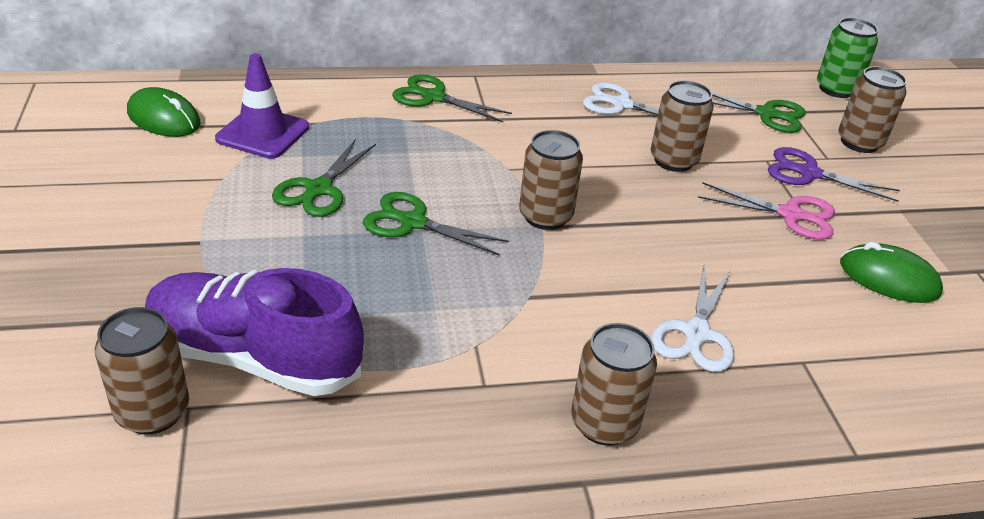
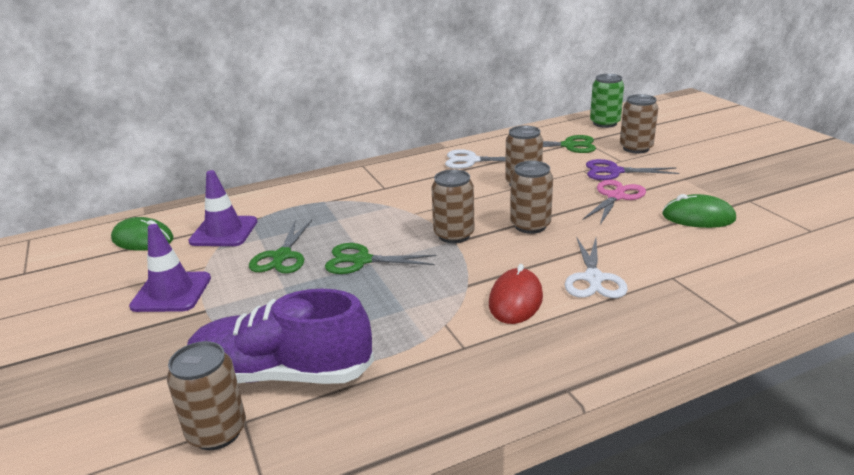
camera: 10 degrees left, 10 degrees down
green scissors [392,74,512,122] -> none
brown can [571,323,657,446] -> brown can moved to [510,161,553,234]
pink scissors [698,182,835,240] -> pink scissors turned 60 degrees counterclockwise [582,180,646,225]
none -> purple traffic cone [129,224,211,312]
none -> red mouse [489,264,543,324]

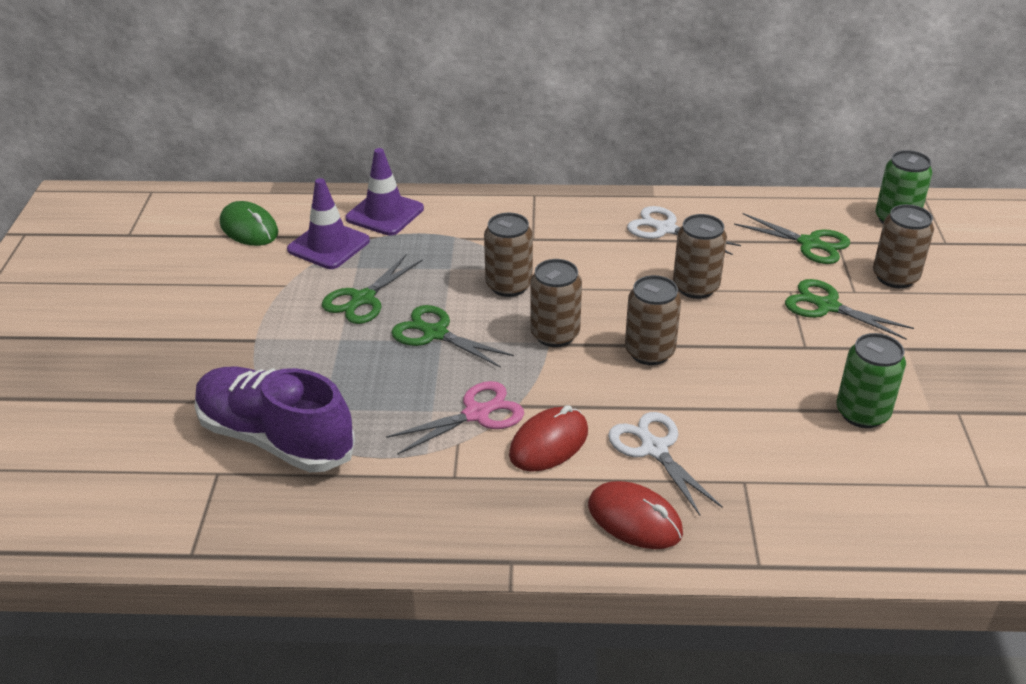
camera: 25 degrees right, 10 degrees up
purple traffic cone [129,224,211,312] -> purple traffic cone moved to [346,148,424,236]
brown can [167,341,246,450] -> brown can moved to [484,213,533,297]
white scissors [565,237,628,298] -> white scissors turned 120 degrees clockwise [608,412,723,515]
pink scissors [582,180,646,225] -> pink scissors moved to [386,381,524,455]
purple scissors [586,159,679,180] -> green scissors [785,279,914,339]
green mouse [662,194,736,228] -> green can [836,333,906,428]
none -> red mouse [588,481,683,549]

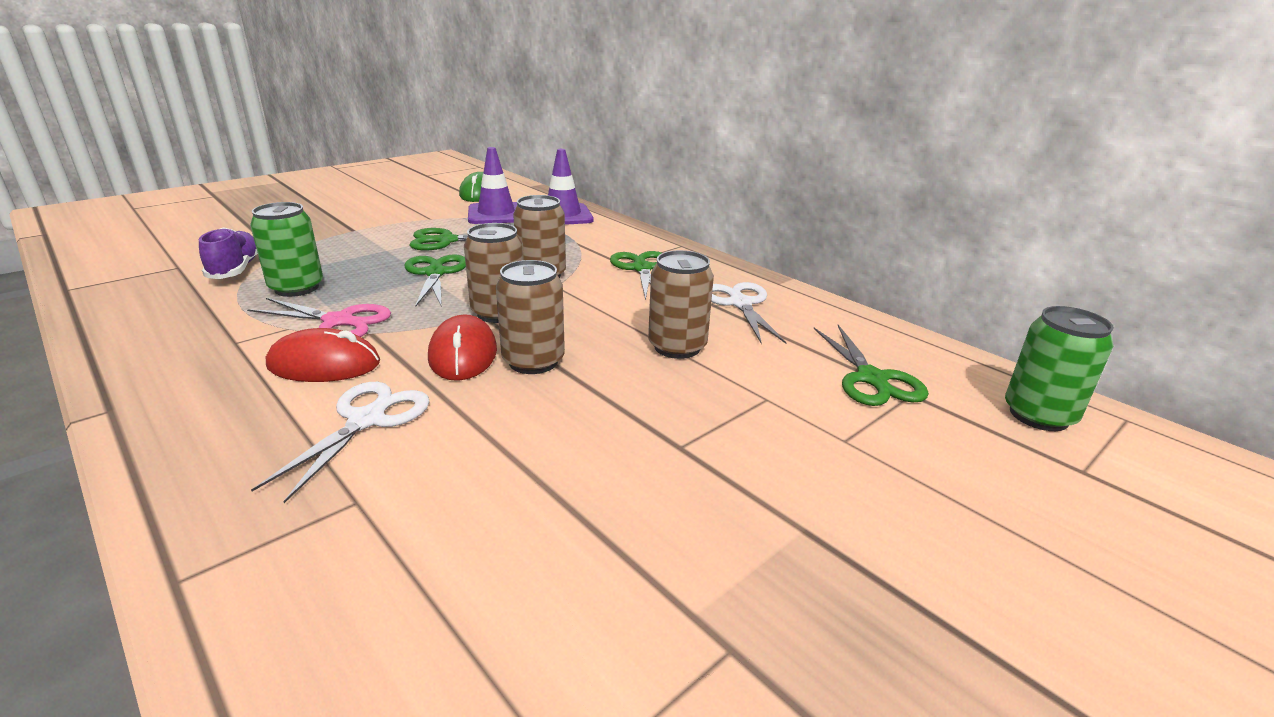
camera: 45 degrees right, 10 degrees down
purple shoe [195,367,355,472] -> purple shoe [199,227,258,279], size x0.56
red mouse [588,481,683,549] -> red mouse moved to [428,314,497,381]
green scissors [785,279,914,339] -> green scissors moved to [610,251,661,300]
green can [836,333,906,428] -> green can moved to [250,202,323,297]
brown can [873,204,934,288] -> none

